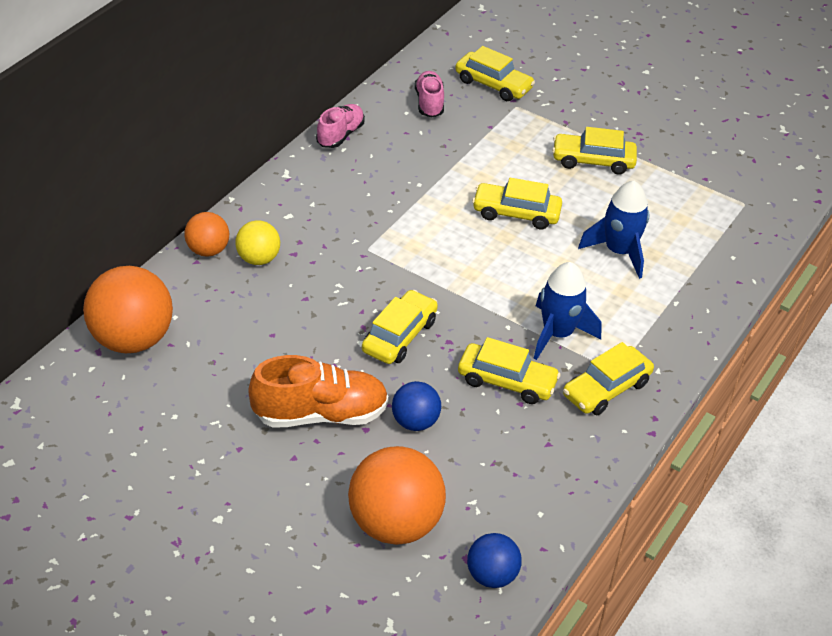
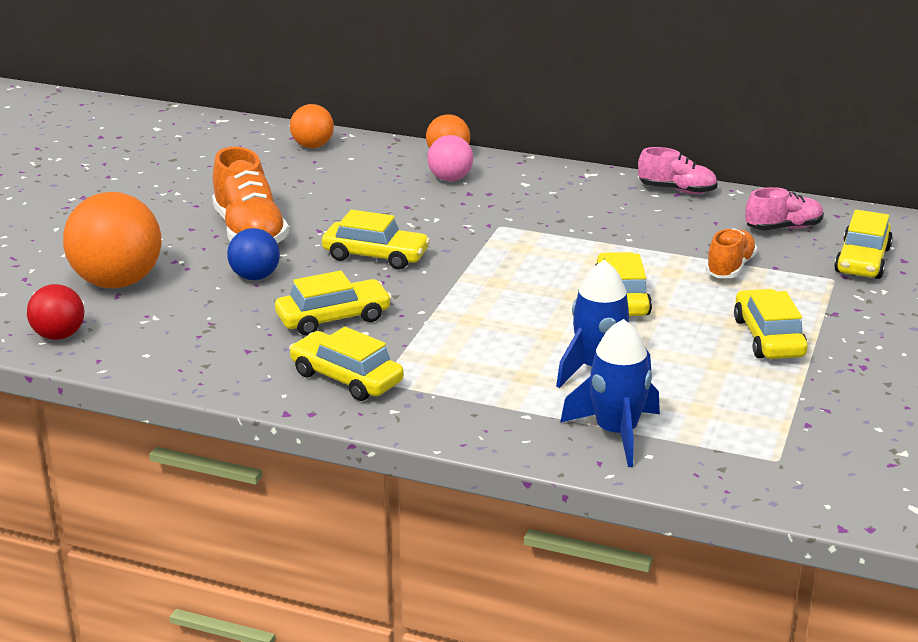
camera: 80 degrees right, 15 degrees down
orange ball [83,266,173,353] -> orange ball [290,104,334,148], size x0.55
yellow ball [235,220,280,265] -> pink ball [427,135,473,181]
yellow car [458,337,561,404] -> yellow car turned 120 degrees counterclockwise [275,270,392,335]
blue ball [467,533,522,588] -> red ball [27,284,84,340]
blue rocket [534,262,602,360] -> blue rocket moved to [560,319,660,467]
none -> orange shoe [706,228,757,278]

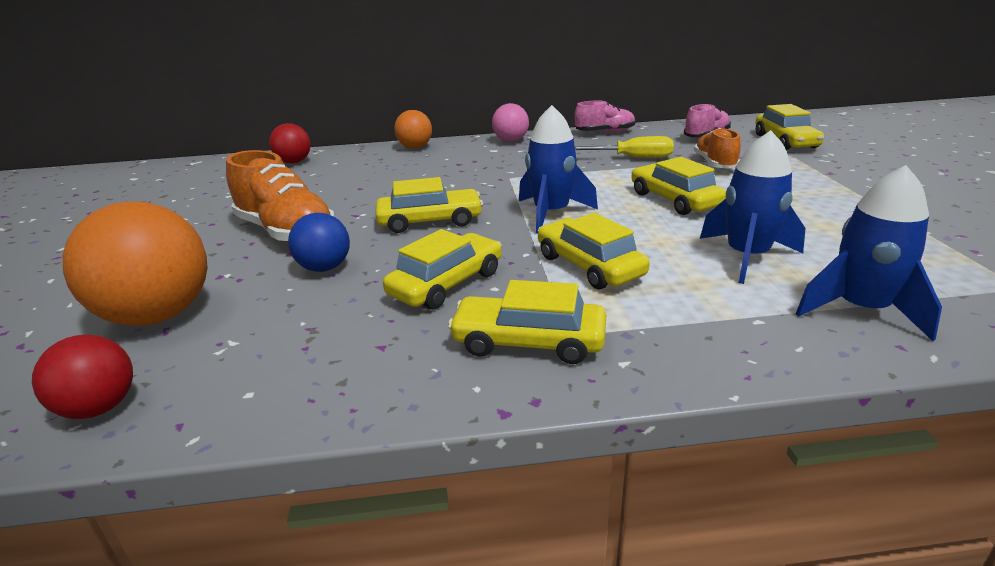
camera: 25 degrees left, 0 degrees up
orange ball [290,104,334,148] -> red ball [269,123,311,163]
pink ball [427,135,473,181] -> pink ball moved to [492,103,529,142]
yellow car [734,289,808,359] -> yellow car moved to [538,213,650,290]
none -> blue rocket [519,105,598,234]
none -> yellow screwdriver [575,136,674,158]

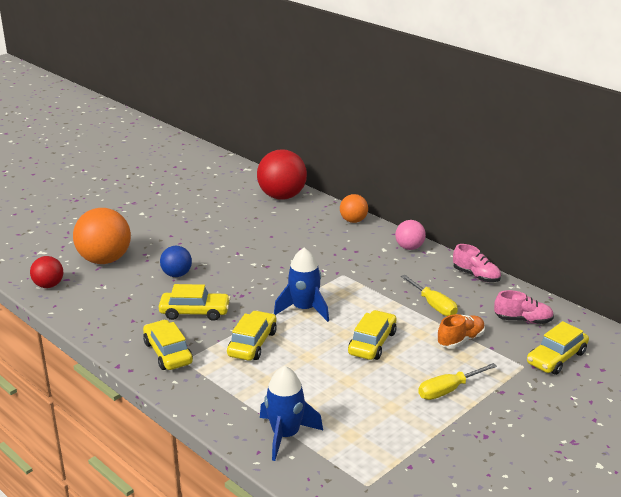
camera: 50 degrees right, 0 degrees up
orange shoe [226,150,335,242] -> none
red ball [269,123,311,163] -> red ball [257,149,307,200], size x1.82
yellow car [375,177,483,233] -> none
blue rocket [700,130,806,284] -> none
none -> yellow screwdriver [418,363,497,400]

